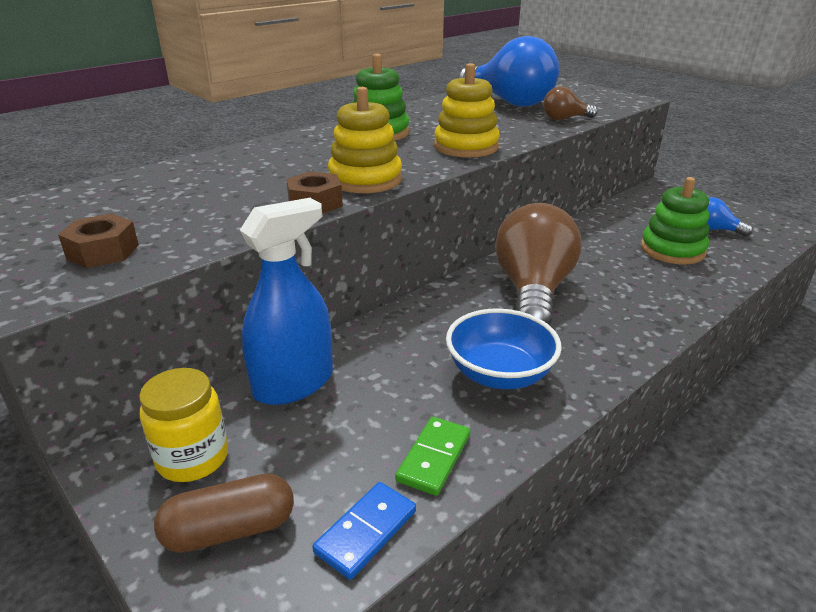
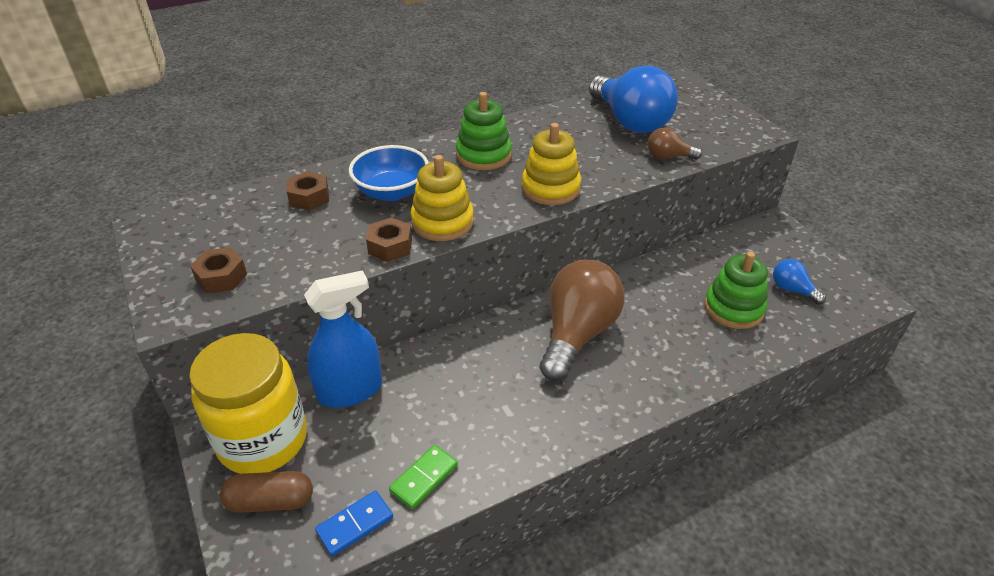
camera: 15 degrees right, 10 degrees up
yellow jar [139,368,228,482] -> yellow jar [189,333,307,474], size x1.79
blue bowl [446,308,562,389] -> blue bowl moved to [349,145,429,201]
none -> brown nut [287,171,329,211]

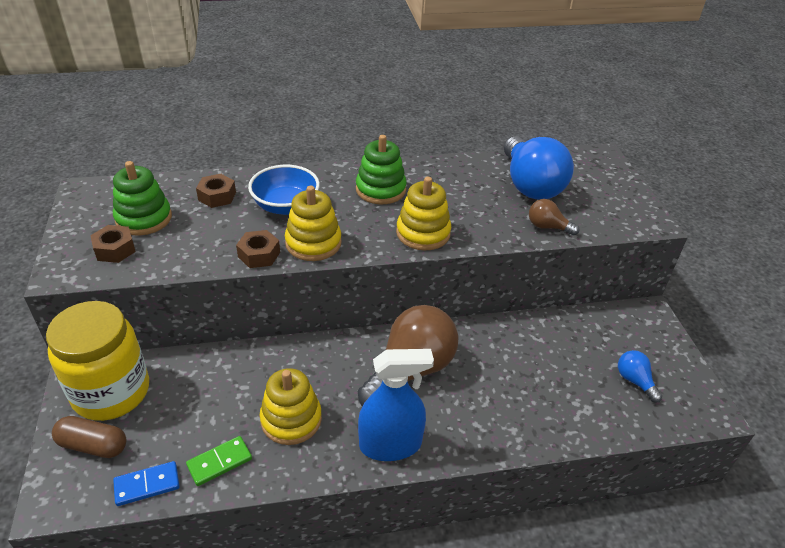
camera: 15 degrees right, 0 degrees up
blue spray bottle [304,270,382,408] -> blue spray bottle moved to [358,349,434,461]
green stacking toy [704,252,768,329] -> green stacking toy moved to [113,161,172,236]
none -> yellow stacking toy [259,368,322,445]

